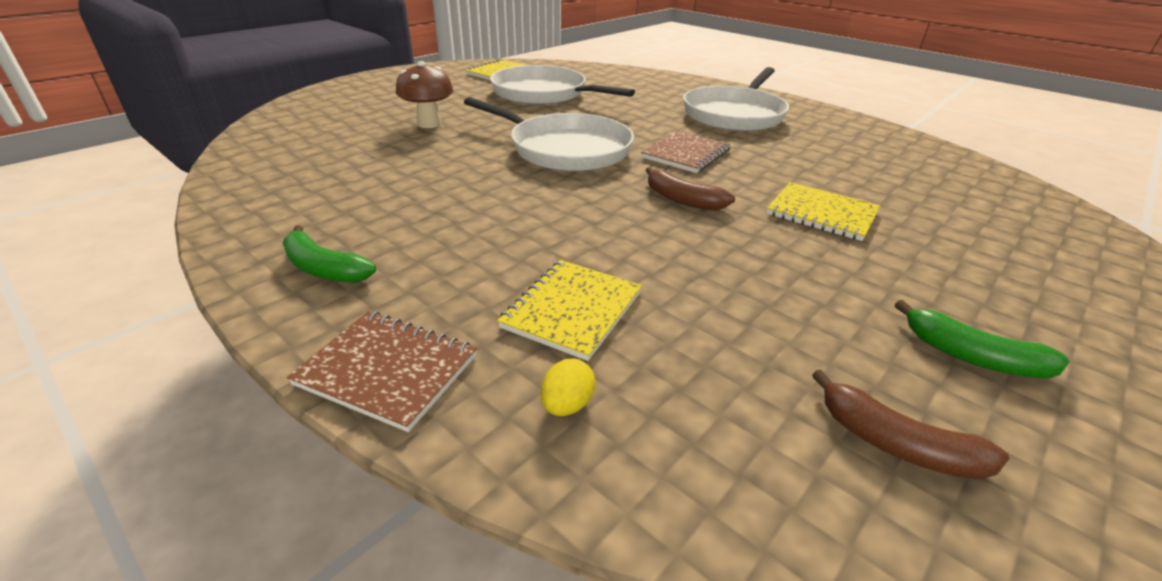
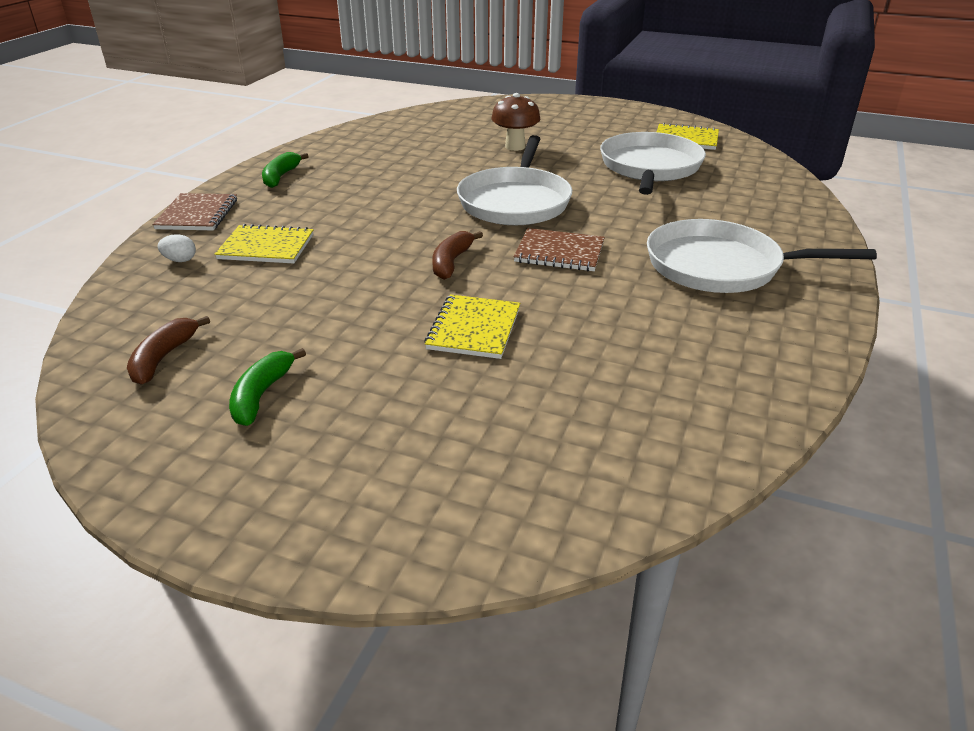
camera: 70 degrees right, 0 degrees up
yellow egg [541,358,596,416] -> white egg [158,234,196,262]

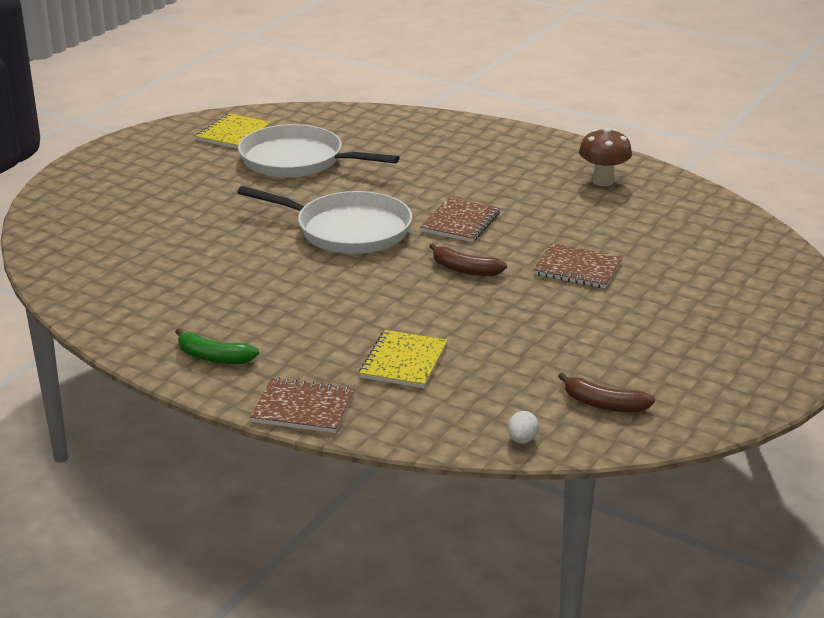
camera: 80 degrees left, 5 degrees down
white egg [158,234,196,262] -> white egg moved to [508,411,539,444]
green banana [229,348,306,426] -> none
yellow notebook [424,294,520,359] -> brown notebook [533,243,623,288]
brown mushroom [491,93,541,151] -> brown mushroom moved to [579,127,632,186]
white pan [647,219,877,293] -> none

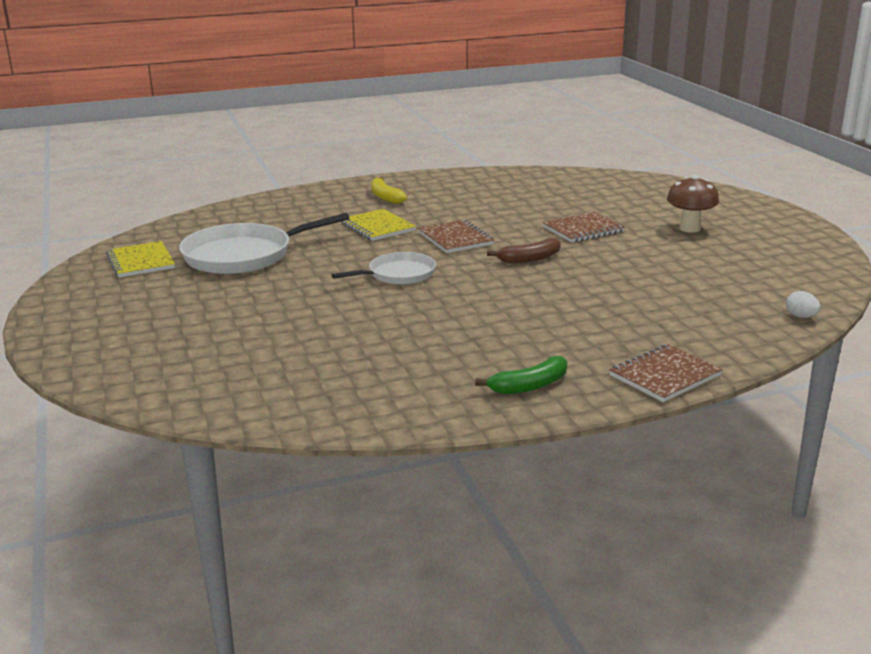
camera: 50 degrees left, 5 degrees down
white pan [237,186,412,254] -> white pan [331,252,436,285], size x0.59
yellow notebook [359,330,448,388] -> yellow notebook moved to [341,209,416,241]
brown banana [558,372,655,413] -> none
brown mushroom [579,127,632,186] -> brown mushroom moved to [667,175,719,233]
none -> yellow banana [371,177,407,204]

